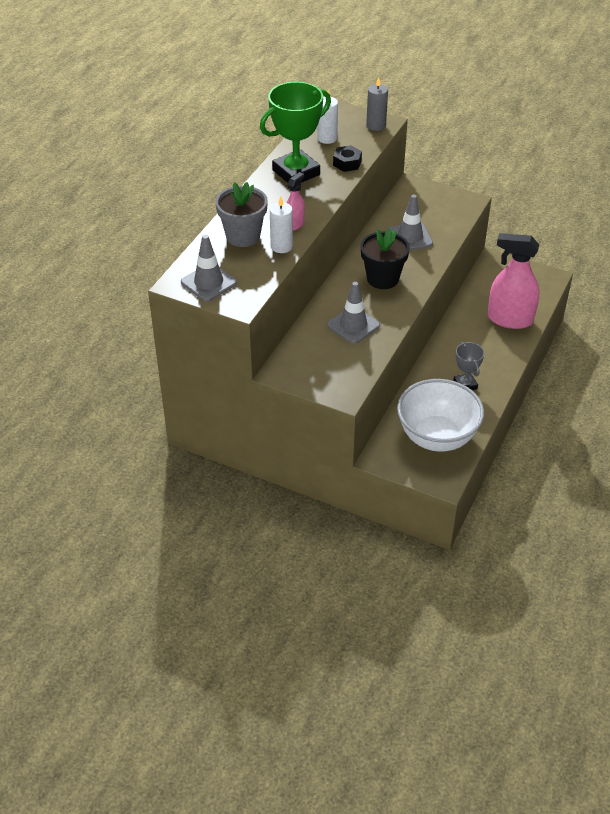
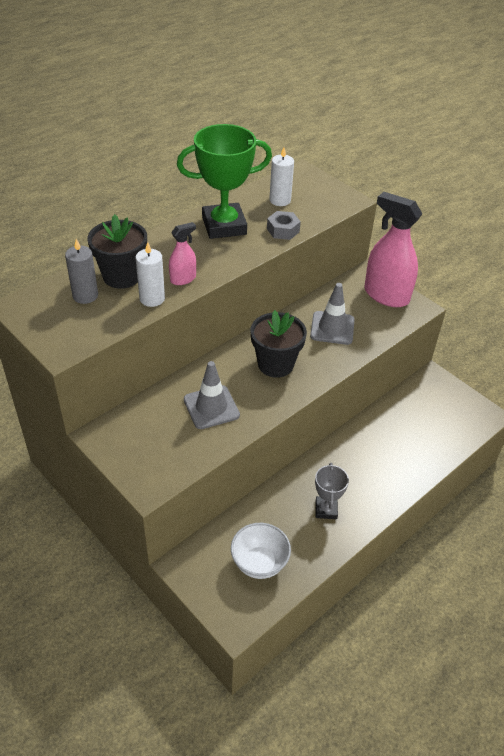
camera: 20 degrees right, 0 degrees up
grey traffic cone [181,235,237,302] -> none
grey flower pot [215,182,268,247] -> black flower pot [87,214,147,289]
black nut [333,145,362,172] -> grey nut [267,211,301,240]
grey candle [366,77,388,131] -> grey candle moved to [65,239,98,304]
white bowl [397,379,484,452] -> white bowl [231,523,291,579], size x0.59
pink spray bottle [488,233,539,329] -> pink spray bottle moved to [364,192,422,307]

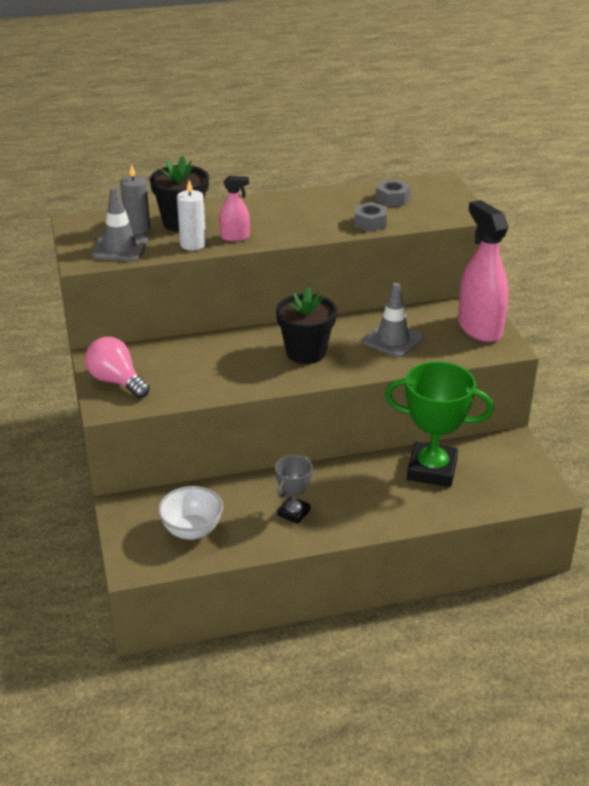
camera: 30 degrees right, 10 degrees down
green trophy [177,124,272,239] -> green trophy moved to [385,361,494,487]
grey traffic cone [184,361,240,429] -> grey traffic cone moved to [91,187,148,261]
white candle [269,147,294,206] -> grey nut [375,180,411,206]
none -> pink light bulb [85,337,150,398]

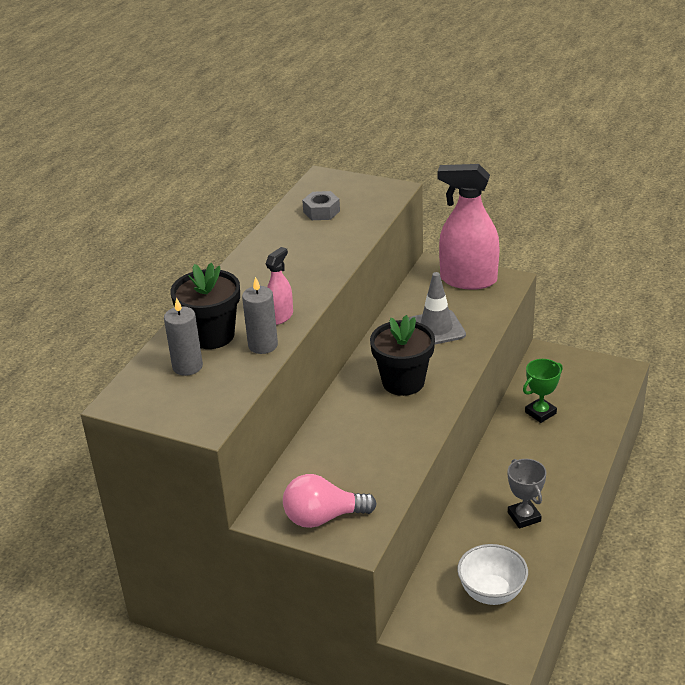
camera: 50 degrees left, 0 degrees up
grey traffic cone [91,187,148,261] -> none
white candle [177,180,206,250] -> grey candle [242,277,278,354]
grey nut [354,202,387,232] -> none
green trophy [385,361,494,487] -> green trophy [523,359,563,423], size x0.52

